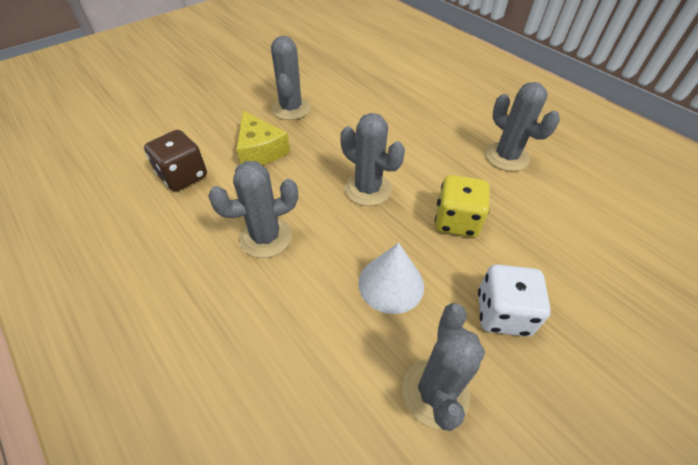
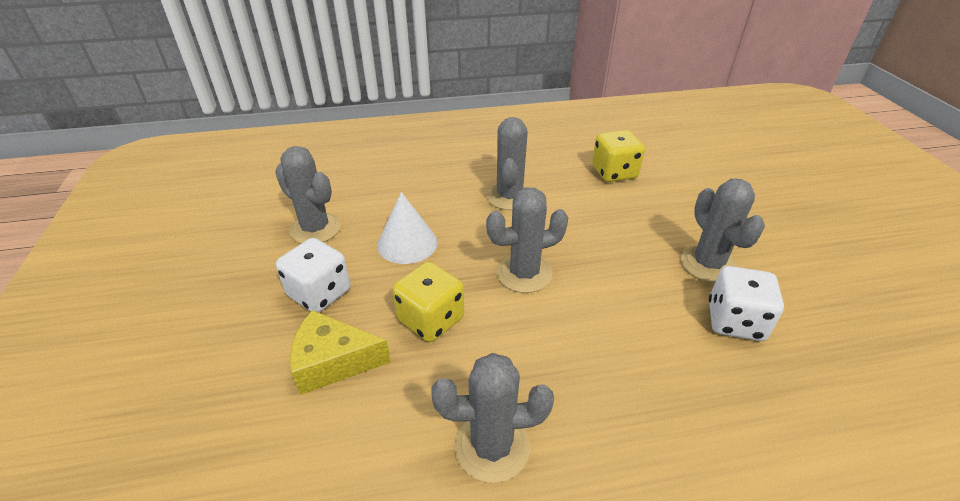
camera: 120 degrees right, 10 degrees down
brown dice [144,130,207,191] -> yellow dice [592,130,645,182]
yellow cheese [236,111,290,165] -> yellow cheese moved to [290,310,391,395]
grey cactus [271,36,311,120] -> grey cactus turned 45 degrees clockwise [680,179,765,283]
none -> white dice [709,266,784,341]

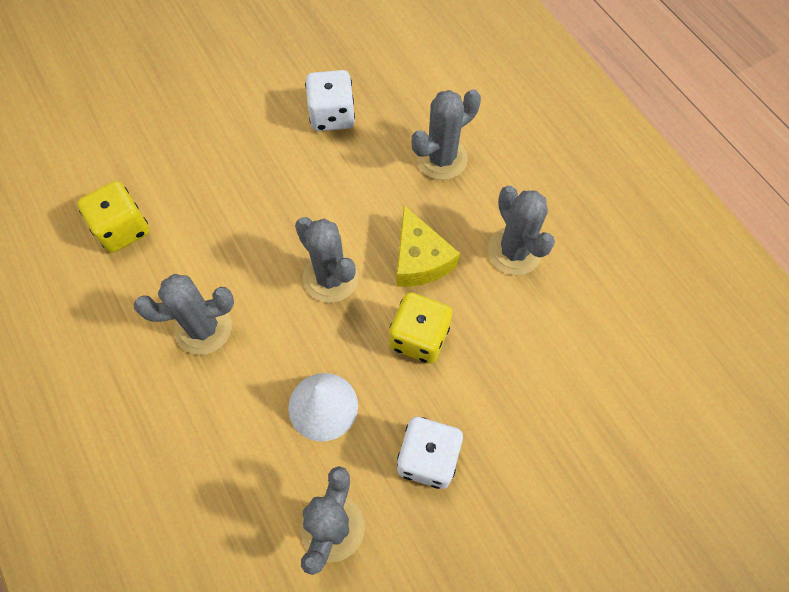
camera: 110 degrees left, 25 degrees up
yellow cheese [290,310,391,395] -> yellow cheese moved to [397,205,460,287]
grey cactus [680,179,765,283] -> grey cactus moved to [412,89,481,180]

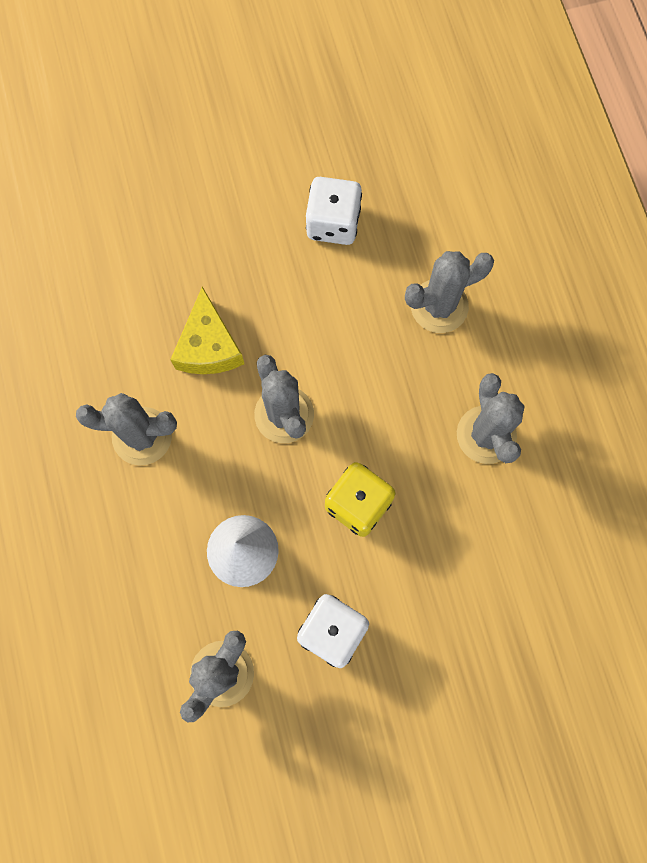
camera: 15 degrees right, 10 degrees up
yellow dice [77,181,150,253] -> none
yellow cheese [397,205,460,287] -> yellow cheese moved to [170,287,244,374]

